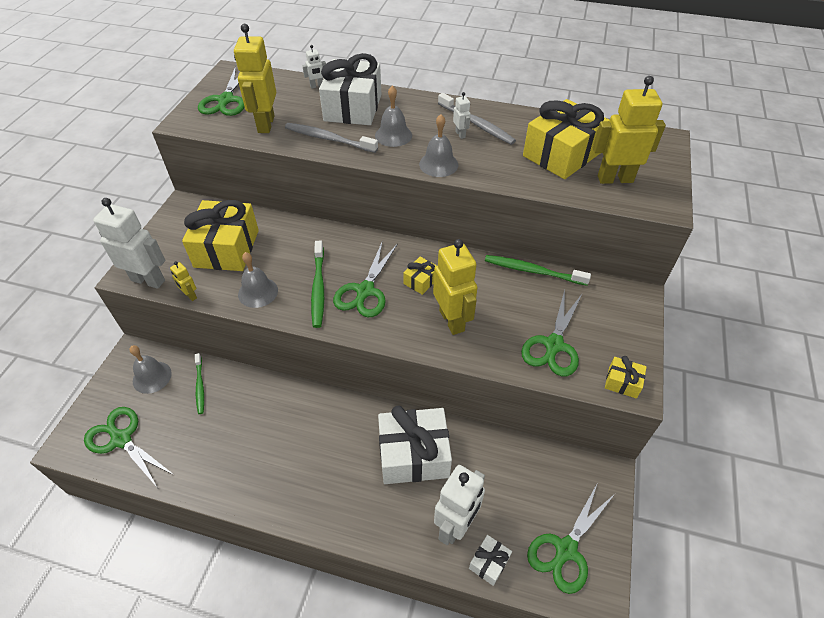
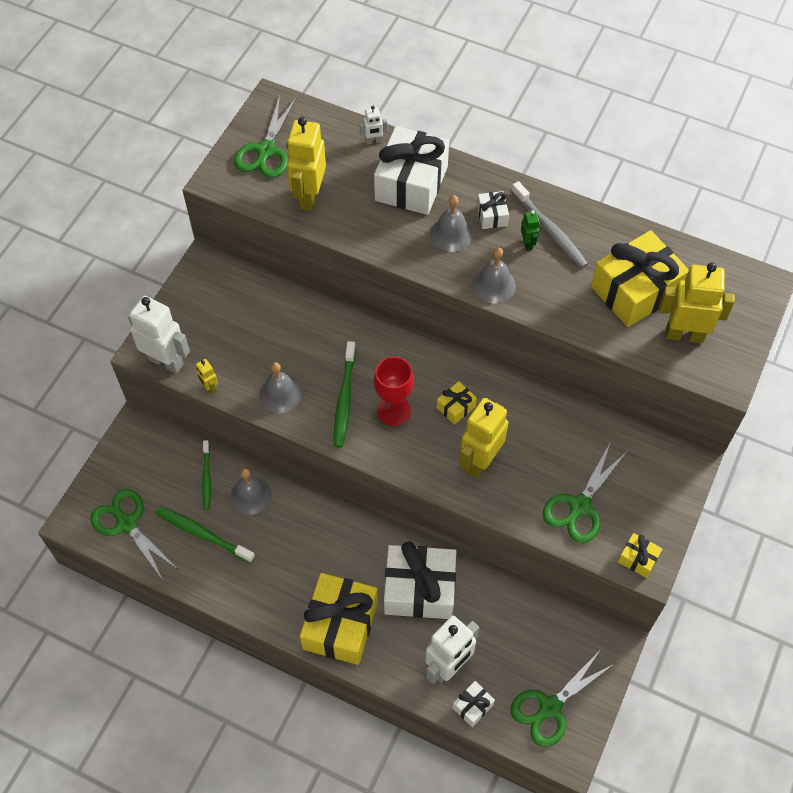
camera: 10 degrees right, 10 degrees up
grey bell [129,345,172,394] -> grey bell moved to [230,469,272,515]
yellow gift [182,200,259,271] -> yellow gift moved to [300,573,378,665]
grey toothbrush [285,123,378,153] -> none
green scissors [333,243,398,317] -> red goblet [374,357,414,426]
yellow robot [433,239,477,335] -> yellow robot turned 135 degrees counterclockwise [459,398,509,478]
white robot [453,92,471,139] -> green robot [521,210,540,251]
green toothbrush [485,255,591,286] -> green toothbrush moved to [156,506,255,563]
none -> white gift [477,191,509,229]

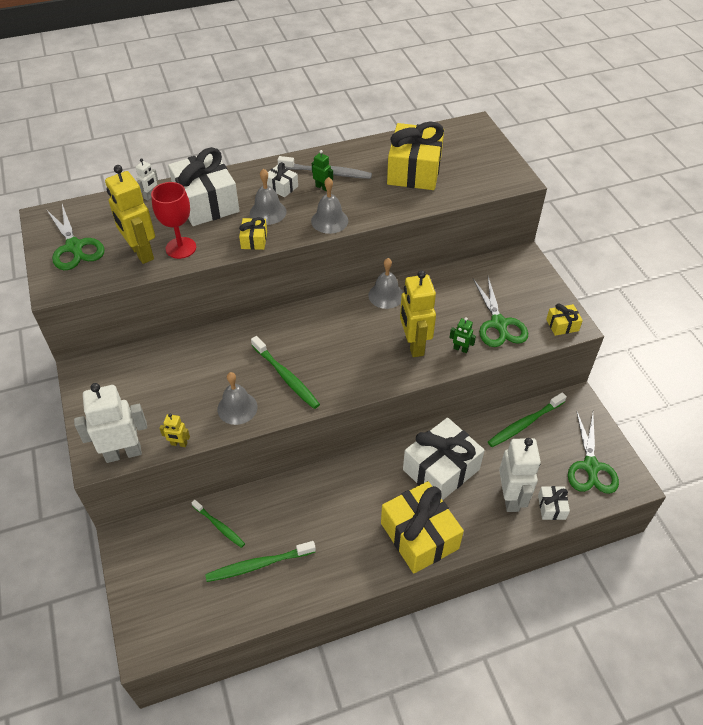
camera: 45 degrees left, 10 degrees down
green scissors [90,489,179,582] -> none
grey bell [230,469,272,515] -> grey bell moved to [368,258,403,309]
red goblet [374,357,414,426] -> red goblet moved to [151,182,196,259]
yellow gift [437,381,477,425] -> yellow gift moved to [239,217,267,250]
yellow robot [659,262,735,343] -> none
none -> green robot [450,317,476,353]
none -> green toothbrush [488,392,567,447]

